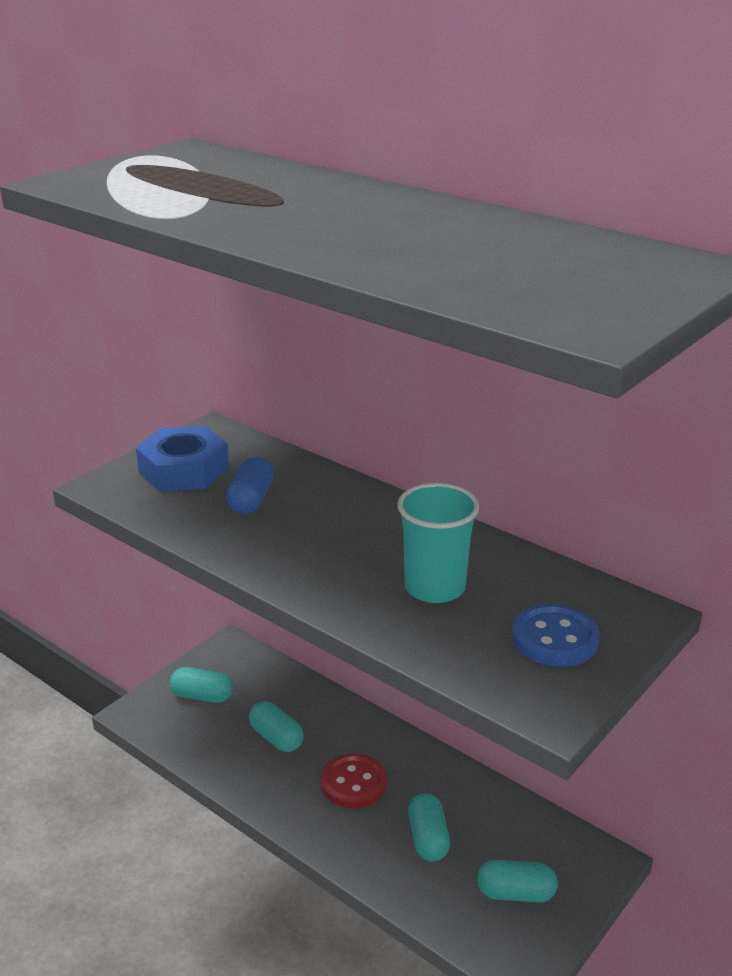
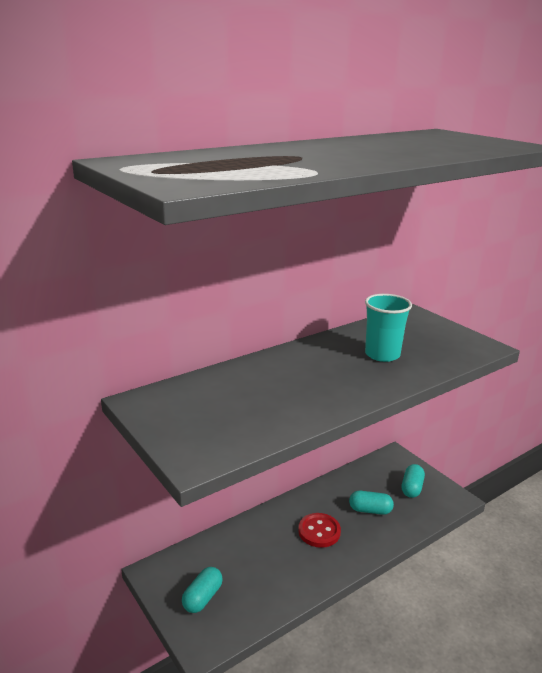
camera: 75 degrees left, 5 degrees down
blue nut [136,426,229,491] -> none
blue capsule [226,457,274,514] -> none
turquoise capsule [249,701,304,752] -> none
blue button [512,604,600,667] -> none

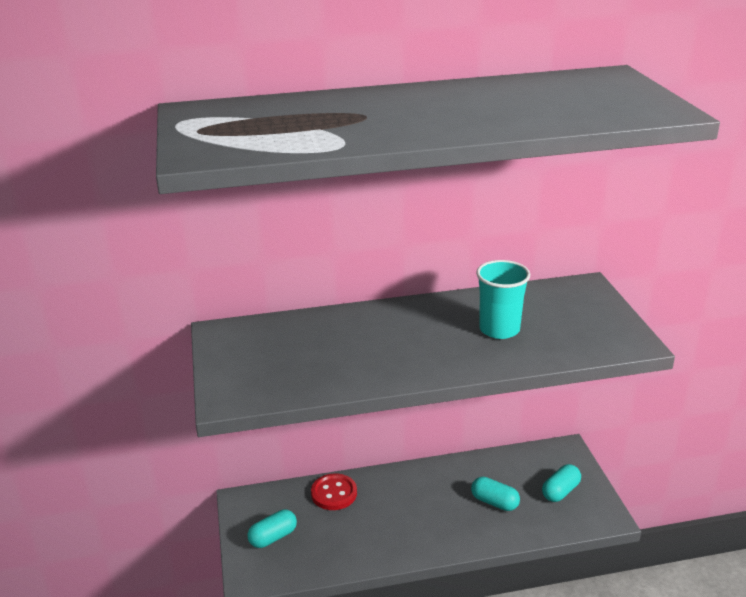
camera: 25 degrees right, 5 degrees up
red button [298,513,341,548] -> red button moved to [311,473,357,510]

